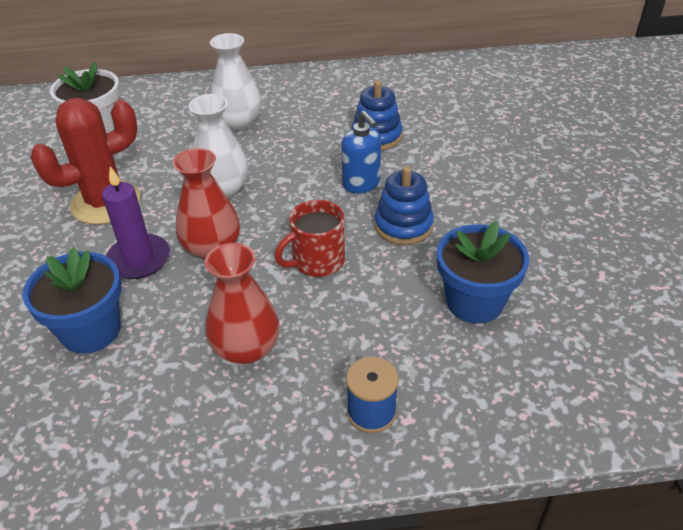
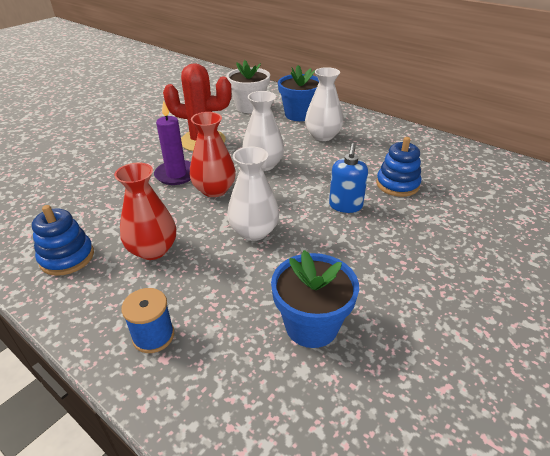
camera: 45 degrees right, 5 degrees down
blue flower pot [22,247,122,354] -> blue flower pot moved to [278,65,319,121]
red mug [275,200,345,277] -> white vase [227,147,279,241]
blue stacking toy [374,166,434,245] -> blue stacking toy moved to [32,205,94,276]

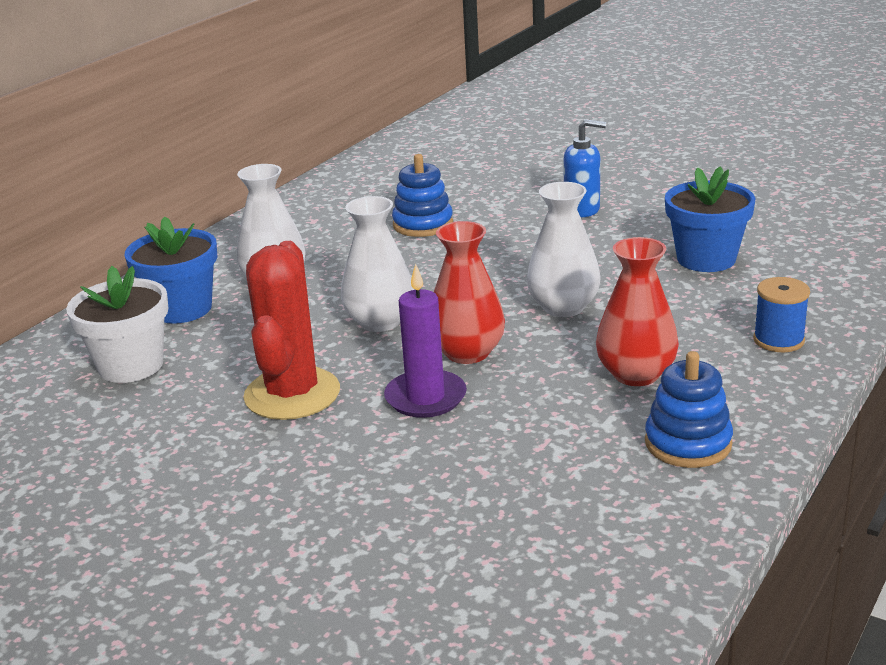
camera: 95 degrees left, 10 degrees down
blue soap dispenser [329,143,368,213] -> blue soap dispenser moved to [563,119,606,217]

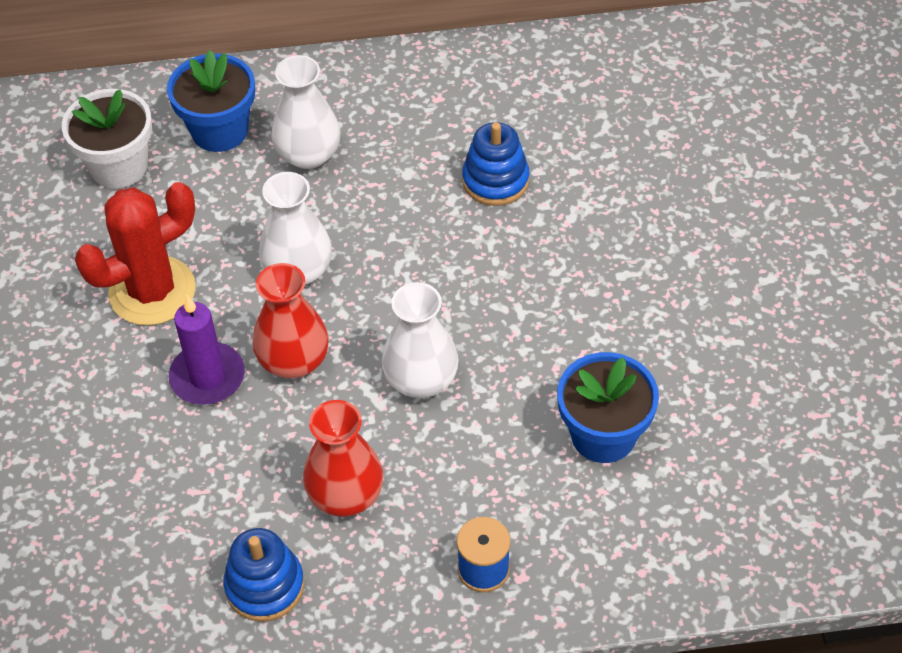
camera: 50 degrees right, 25 degrees up
blue soap dispenser [563,119,606,217] -> none

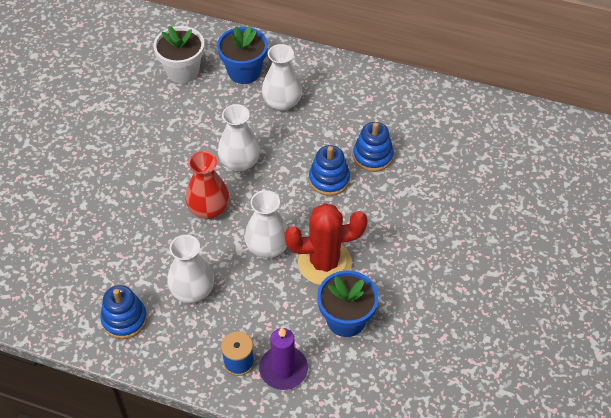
camera: 25 degrees right, 0 degrees up
red cactus [75,182,196,325] -> red cactus moved to [285,203,367,285]
purple candle [169,295,245,405] -> purple candle moved to [259,327,308,390]
red vase [303,400,384,516] -> white vase [167,235,214,303]
none -> blue stacking toy [309,145,350,196]

